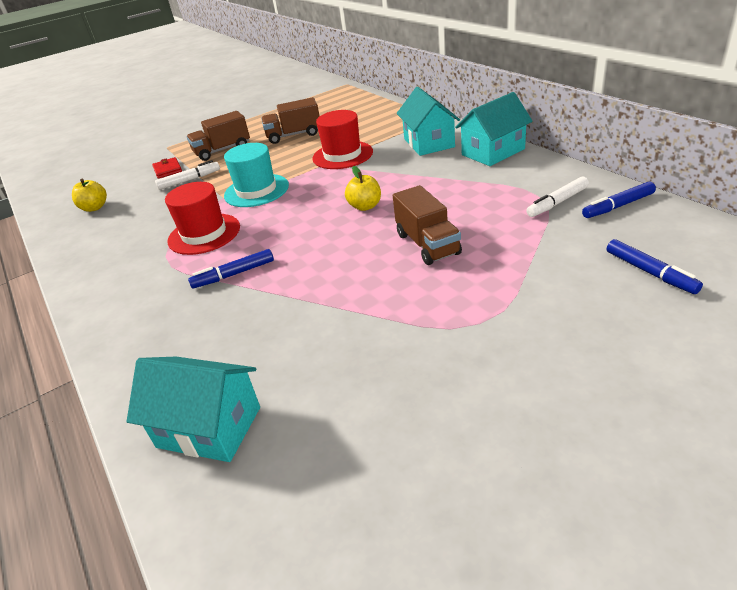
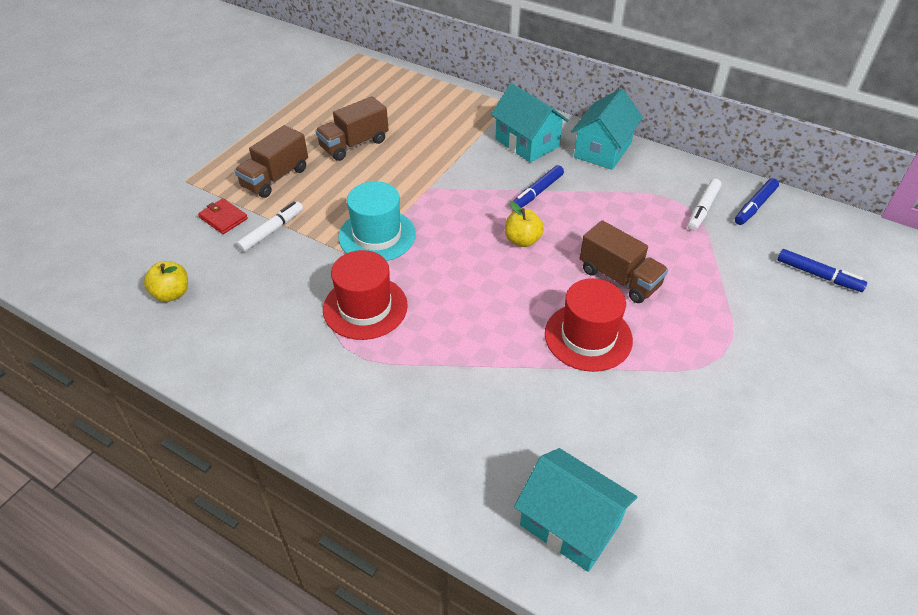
camera: 30 degrees left, 10 degrees up
turquoise house [127,357,260,462] -> turquoise house turned 45 degrees clockwise [514,448,637,572]
blue marker [188,249,274,289] -> blue marker moved to [513,165,564,208]
red hat [312,110,373,169] -> red hat moved to [545,278,633,372]

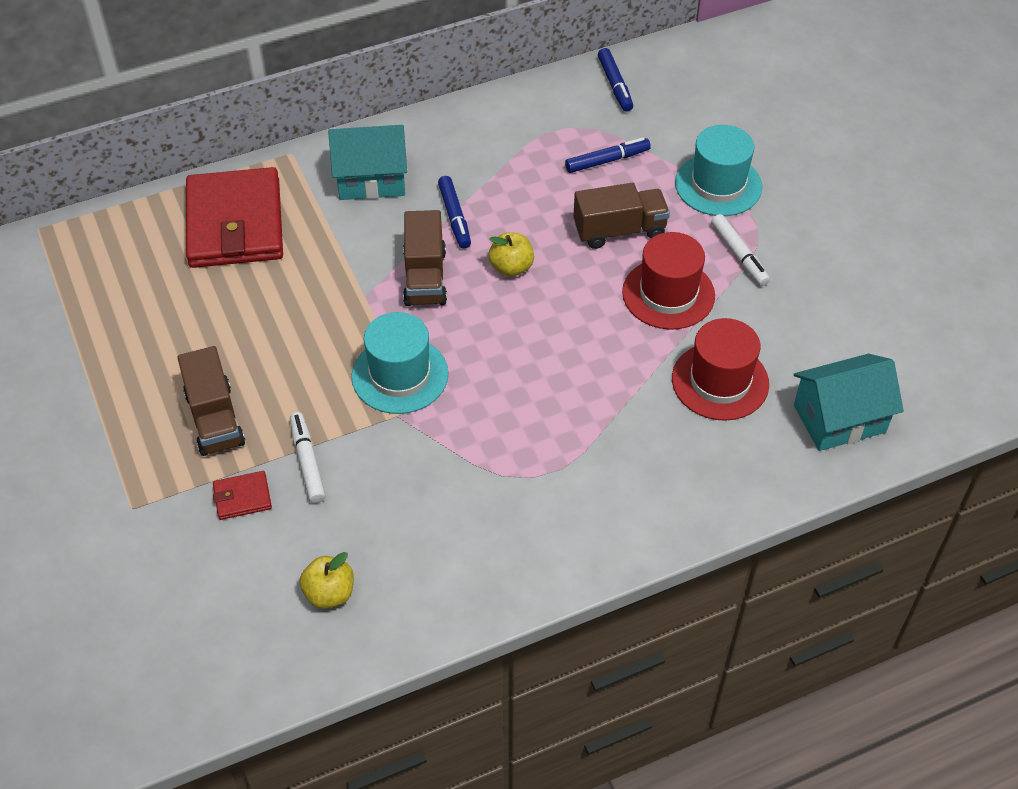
camera: 55 degrees left, 5 degrees up
brown truck [315,96,389,161] -> brown truck moved to [403,210,447,306]
red hat [323,250,408,340] -> red hat moved to [672,318,769,421]
turquoise house [571,88,643,170] -> none
white marker [688,179,722,231] -> white marker moved to [711,214,770,286]
blue marker [777,249,867,292] -> blue marker moved to [565,137,651,173]
none -> red wallet [186,167,283,268]
none -> turquoise hat [675,125,762,216]

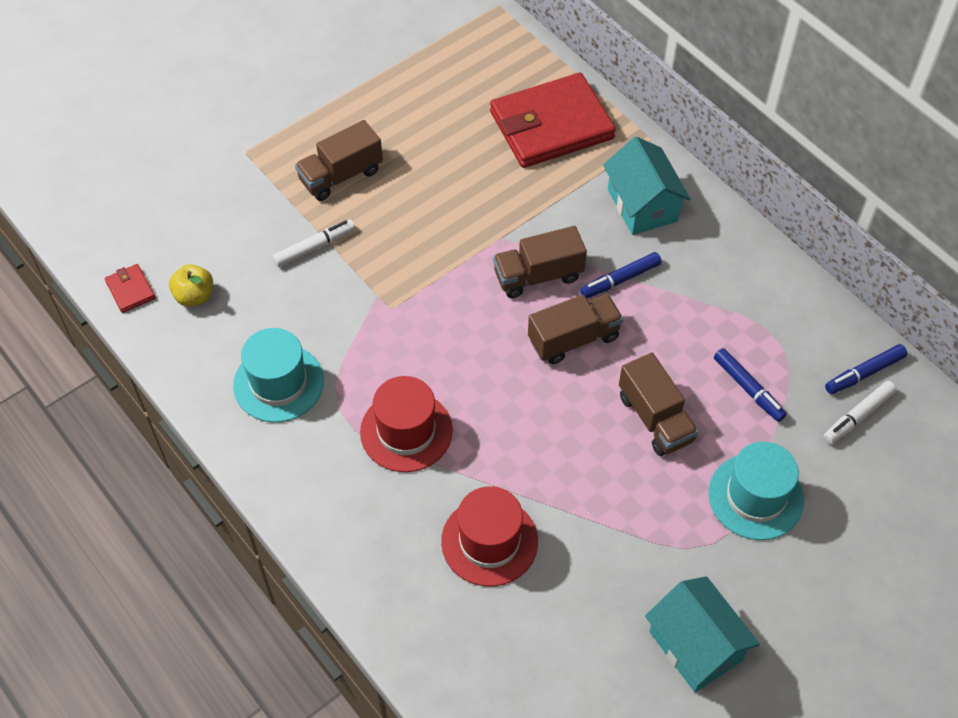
camera: 75 degrees right, 5 degrees up
red wallet [213,471,272,520] -> red wallet moved to [105,264,155,313]
turquoise hat [351,312,448,414] -> turquoise hat moved to [233,328,324,422]
yellow apple [488,232,534,277] -> brown truck [528,294,623,364]
red hat [622,232,715,330] -> red hat moved to [360,376,453,472]
white marker [711,214,770,286] -> white marker moved to [823,381,897,444]
turquoise house [793,354,904,451] -> turquoise house moved to [645,576,760,692]

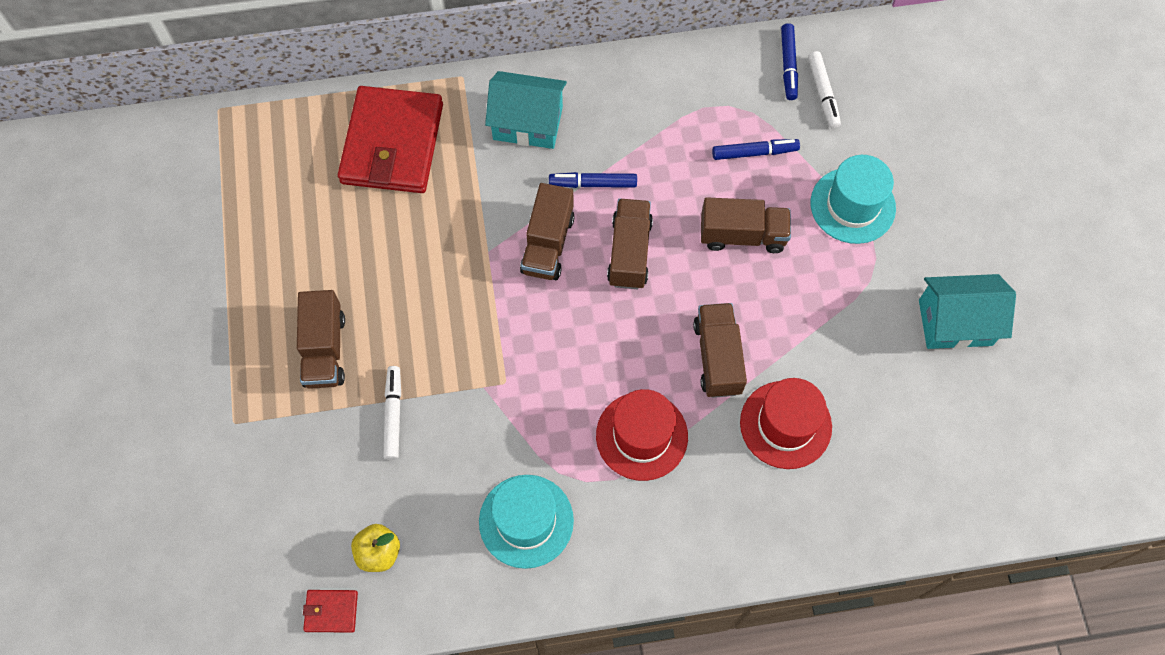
camera: 60 degrees left, 10 degrees up
blue marker [580,252,662,299] -> blue marker turned 90 degrees clockwise [549,172,637,188]
none -> brown truck [693,303,747,398]

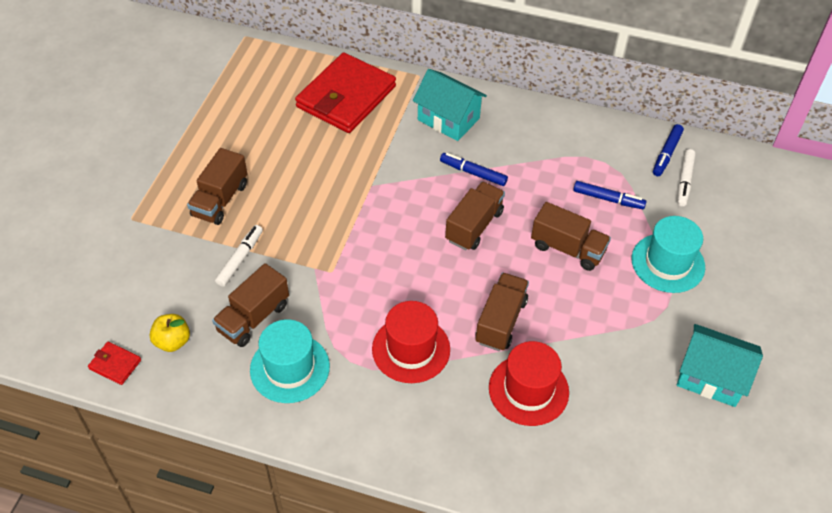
camera: 25 degrees right, 15 degrees down
brown truck [520,183,575,280] -> brown truck moved to [212,263,289,347]

